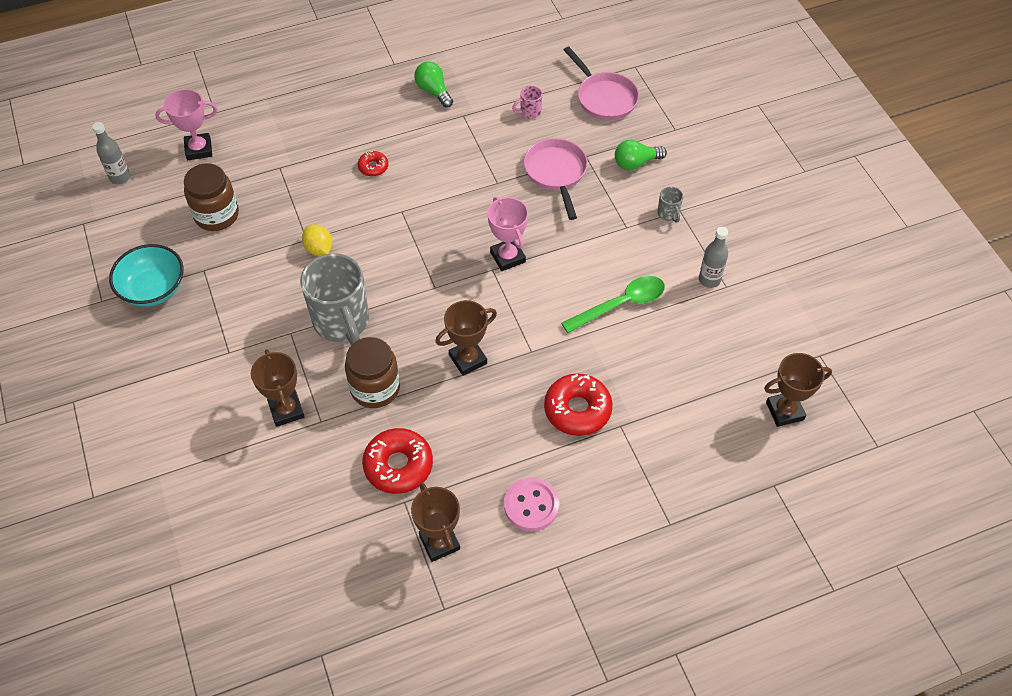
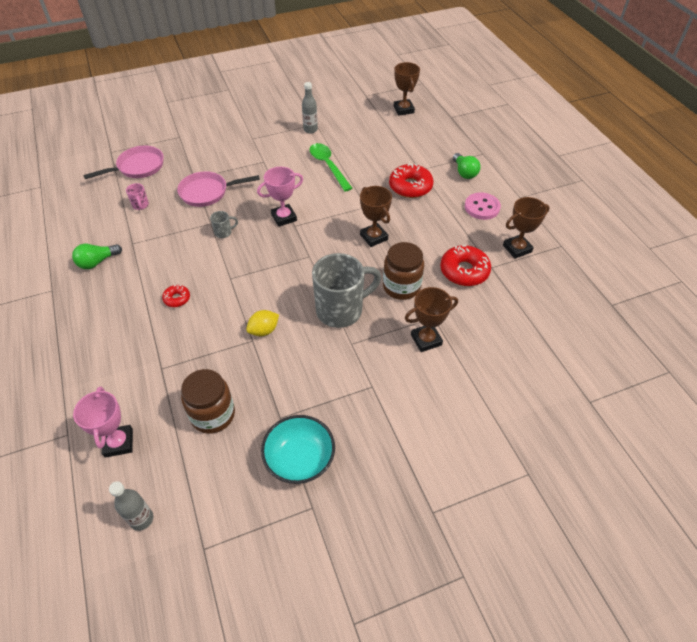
camera: 90 degrees left, 5 degrees down
green light bulb [615,140,667,170] -> green light bulb moved to [453,153,481,179]
grey mug [657,187,683,222] -> grey mug moved to [210,211,238,238]

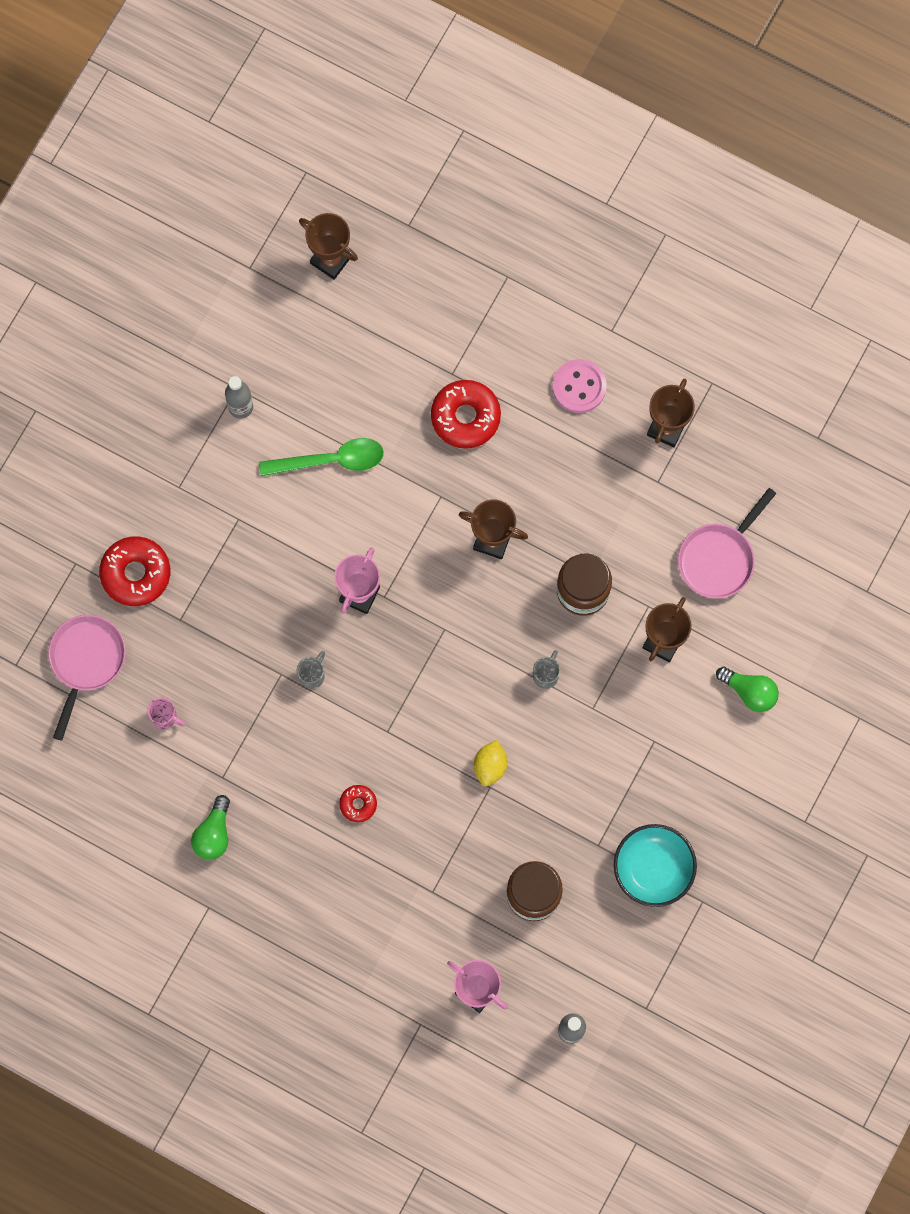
camera: 40 degrees left, 25 degrees up
pink pan [177,171,260,207] -> pink pan moved to [678,488,777,598]
green spoon [309,143,352,192] -> green spoon turned 150 degrees clockwise [259,438,384,476]
grey mug [312,253,381,328] -> grey mug [533,650,560,689], size x0.41
red donut [440,245,491,286] -> red donut moved to [99,536,170,606]
green light bulb [453,153,481,179] -> green light bulb moved to [716,667,779,712]

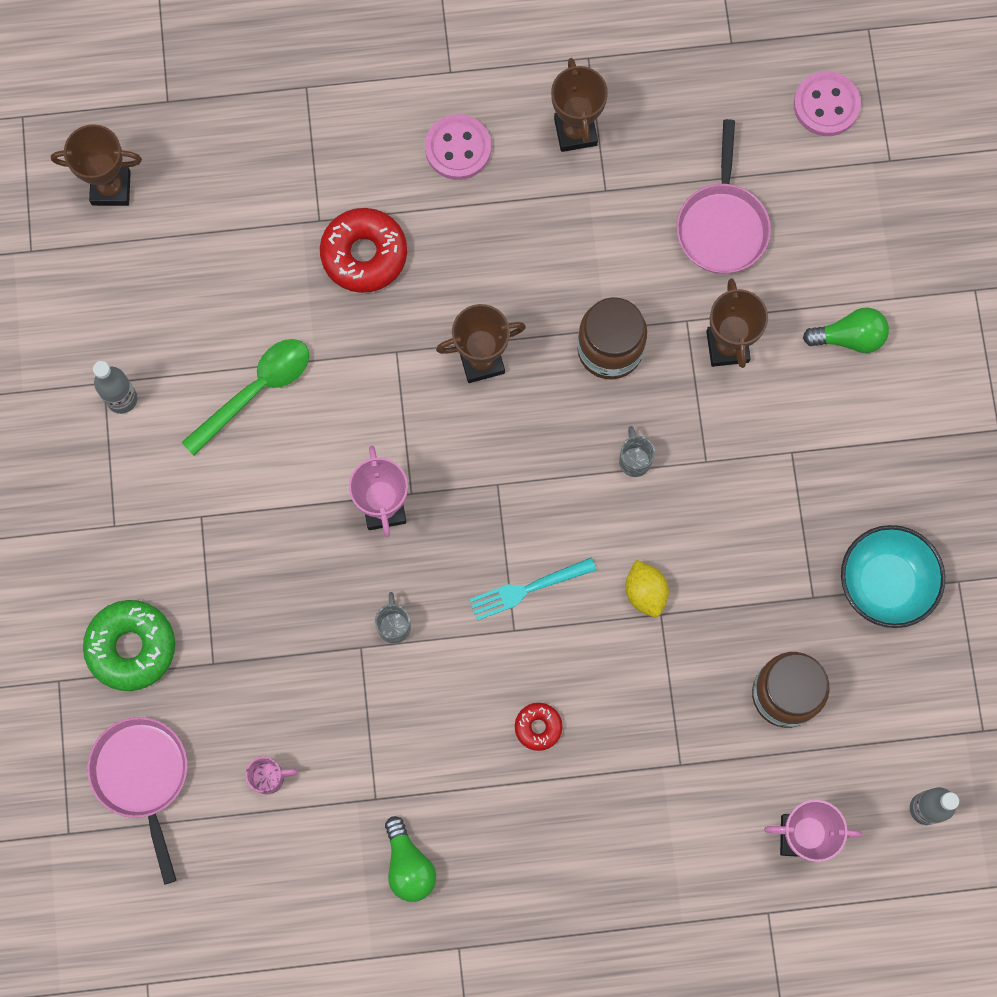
camera: 35 degrees left, 0 degrees up
red donut [99,536,170,606] -> green donut [83,600,175,691]
none -> turquoise fork [469,558,596,621]
none -> pink button [794,71,861,136]

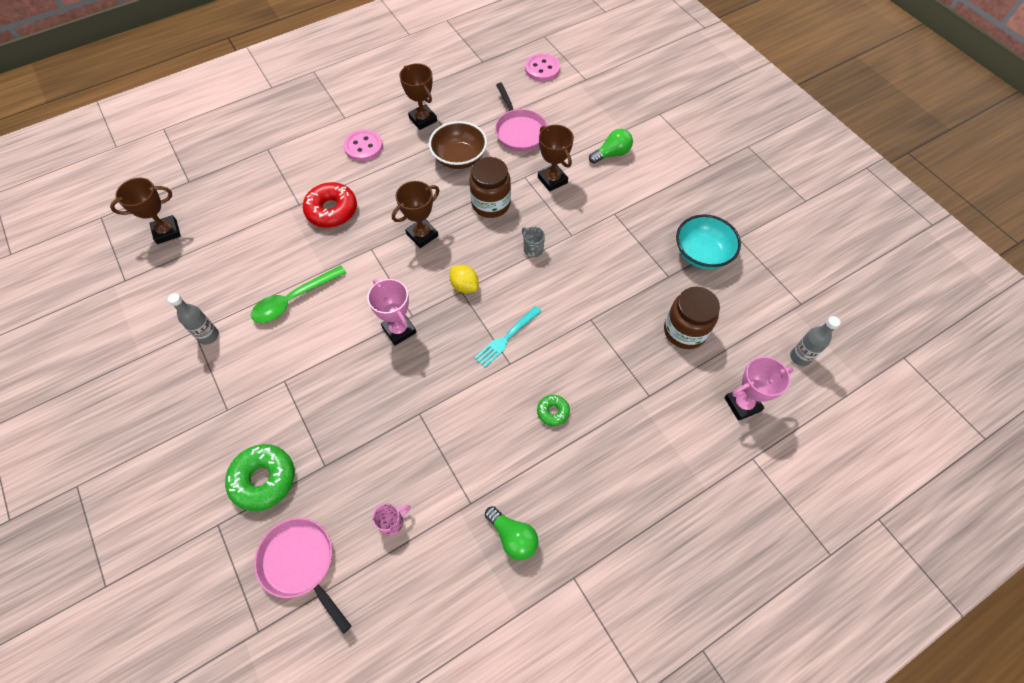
camera: 25 degrees left, 15 degrees down
green spoon [182,339,309,456] -> green spoon turned 150 degrees counterclockwise [251,265,346,323]
grey mug [375,592,411,643] -> none
red donut [515,703,563,751] -> green donut [537,395,570,426]
yellow lemon [626,560,669,617] -> yellow lemon moved to [449,265,479,293]
none -> brown bowl [429,121,487,169]

